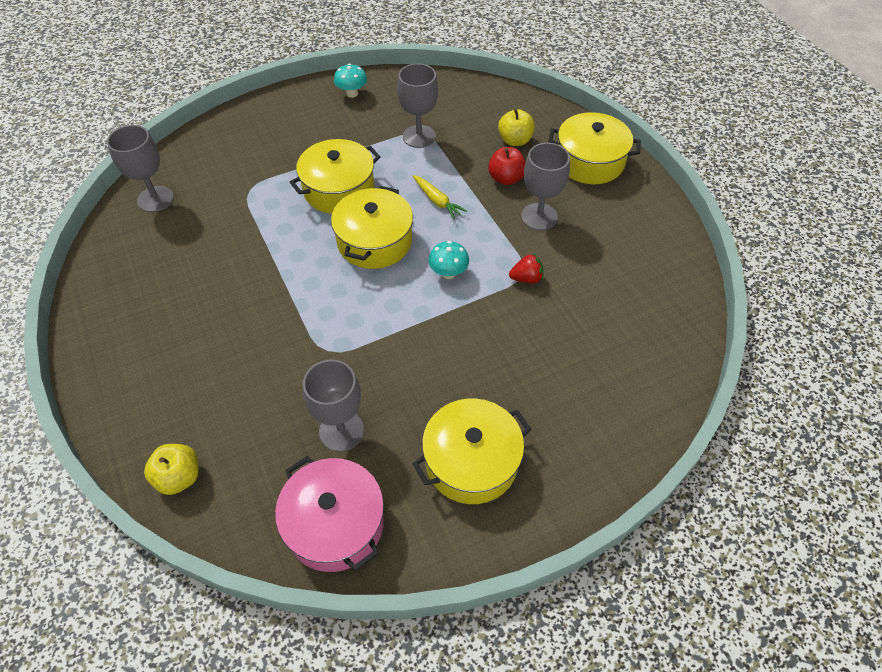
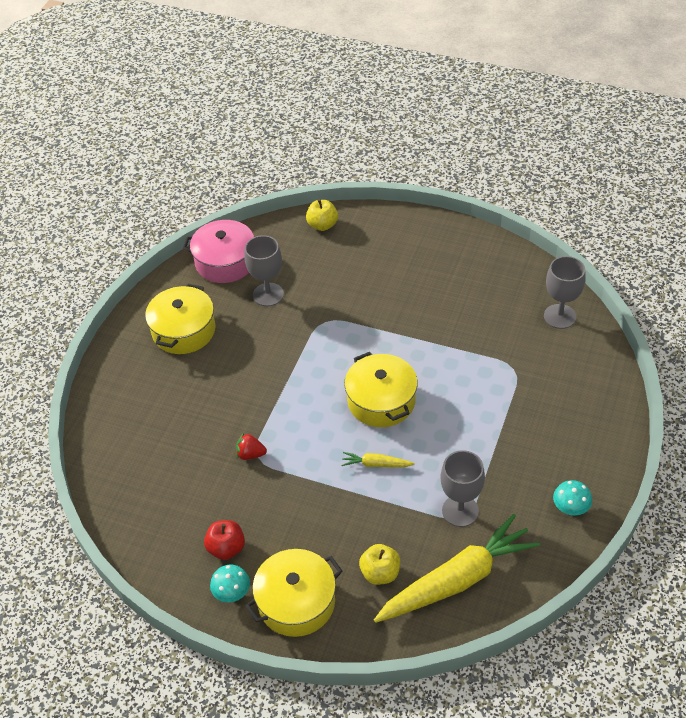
camera: 140 degrees right, 5 degrees down
yellow pot [290,139,381,214] -> none
turquoise mushroom [428,241,469,279] -> turquoise mushroom moved to [210,564,250,602]
red apple [488,147,526,185] -> red apple moved to [204,520,245,560]
red strawberry [509,254,543,284] -> red strawberry turned 60 degrees clockwise [236,433,267,460]
grey goblet [521,143,570,230] -> none
none -> yellow carrot [374,514,540,623]

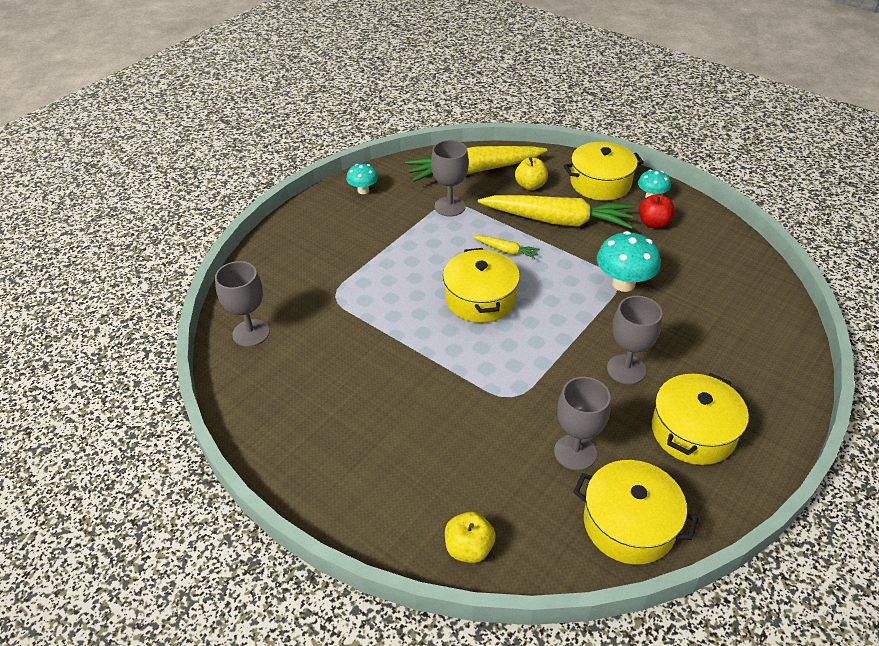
camera: 165 degrees left, 5 degrees down
pink pot [183,220,254,283] -> yellow pot [574,460,698,565]
red strawberry [236,433,267,460] -> turquoise mushroom [597,231,661,292]
none -> yellow carrot [478,195,634,229]
none -> grey goblet [607,296,662,384]

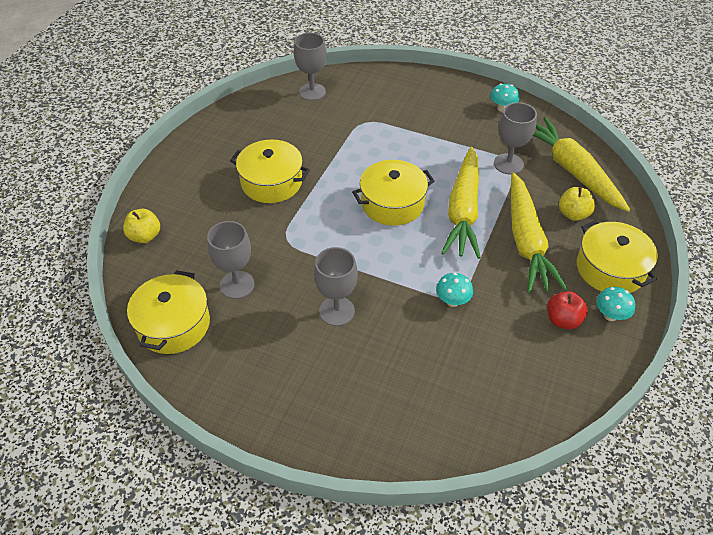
camera: 75 degrees right, 5 degrees up
yellow carrot [473,236,540,259] -> yellow carrot [441,147,481,259], size x2.35
turquoise mushroom [597,231,661,292] -> turquoise mushroom [436,273,473,307], size x0.59
yellow pot [652,373,749,465] -> yellow pot moved to [230,140,310,203]

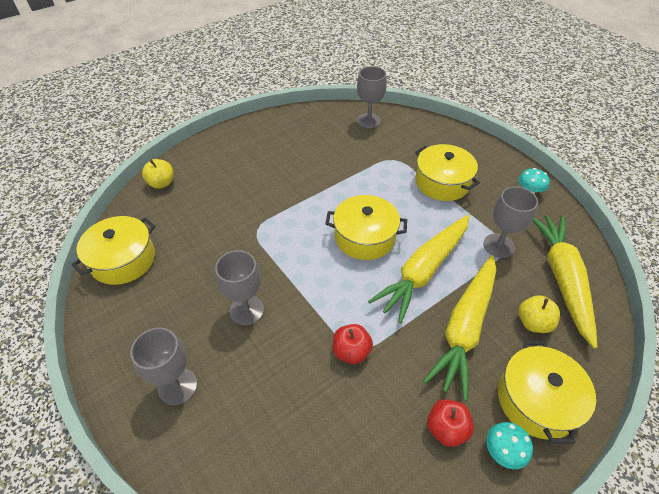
camera: 30 degrees right, 0 degrees up
grey goblet [207,221,255,299] -> grey goblet moved to [130,327,197,405]
yellow pot [230,140,310,203] -> yellow pot moved to [415,144,480,201]
turquoise mushroom [436,273,473,307] -> red apple [333,324,373,364]

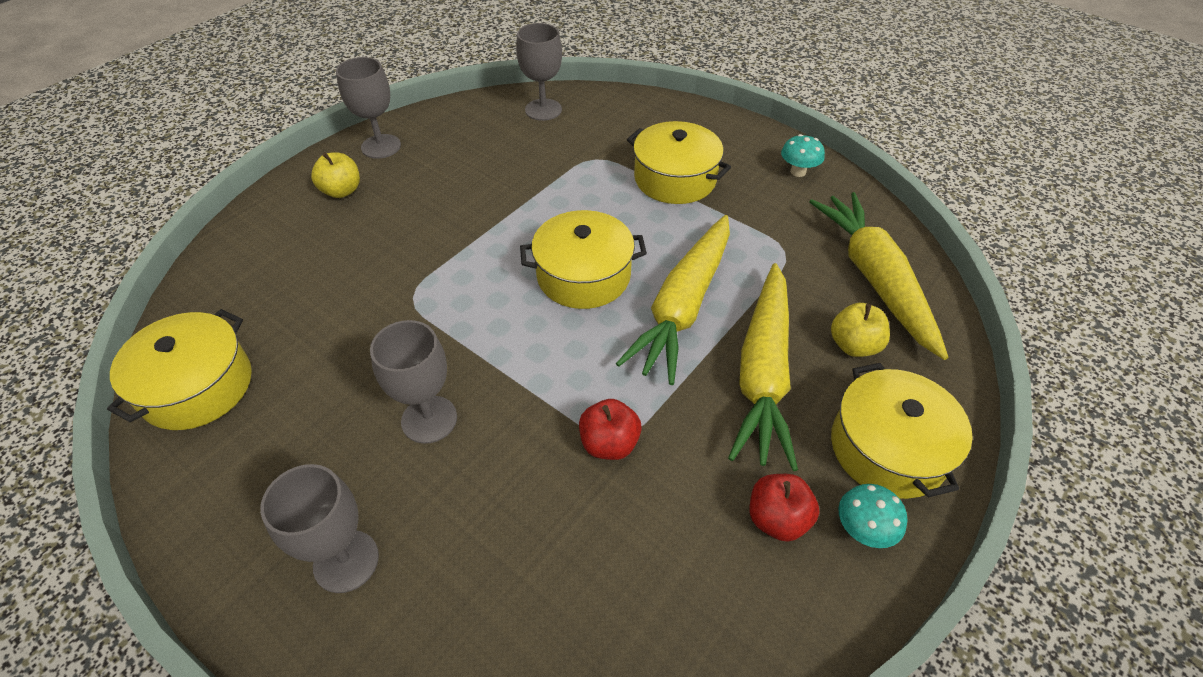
camera: 15 degrees left, 0 degrees up
yellow apple [142,159,173,188] -> yellow apple moved to [311,152,360,198]
grey goblet [483,186,538,258] -> grey goblet moved to [336,57,401,159]

